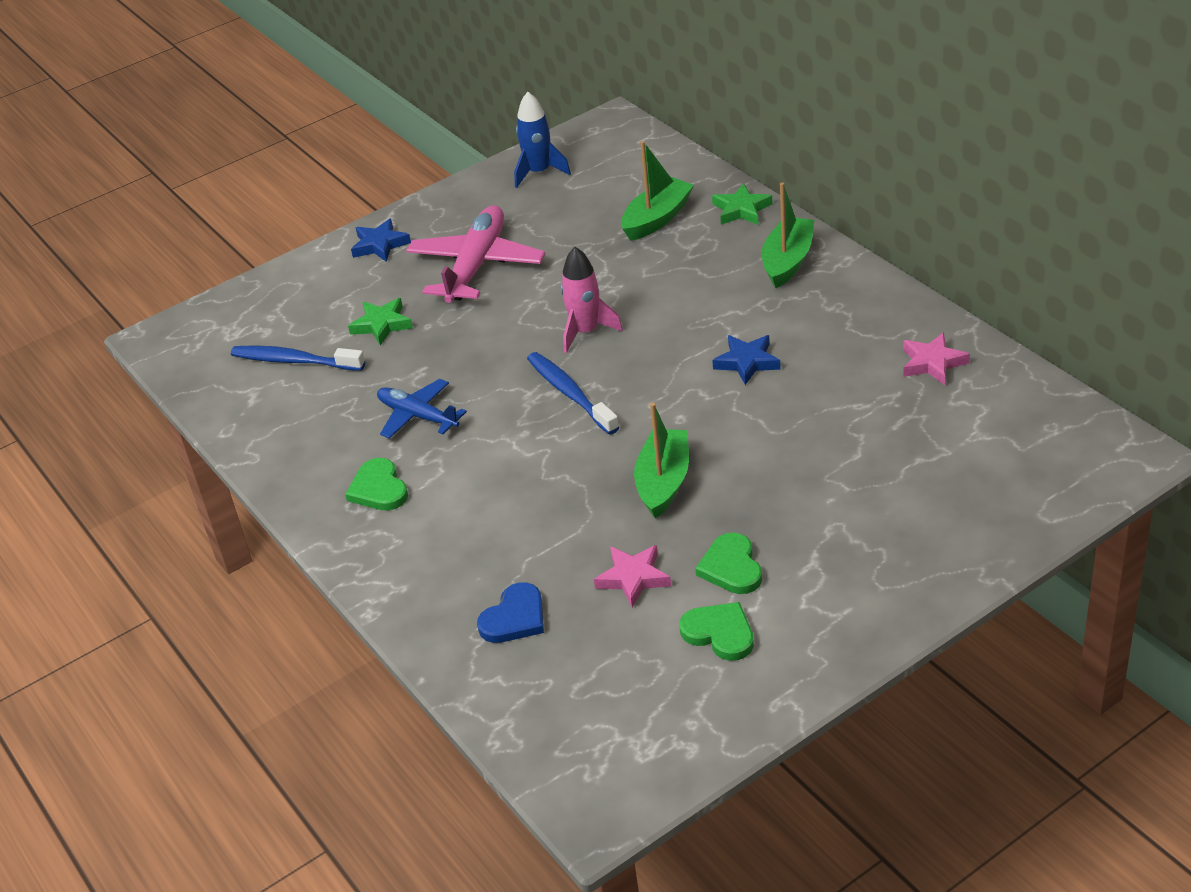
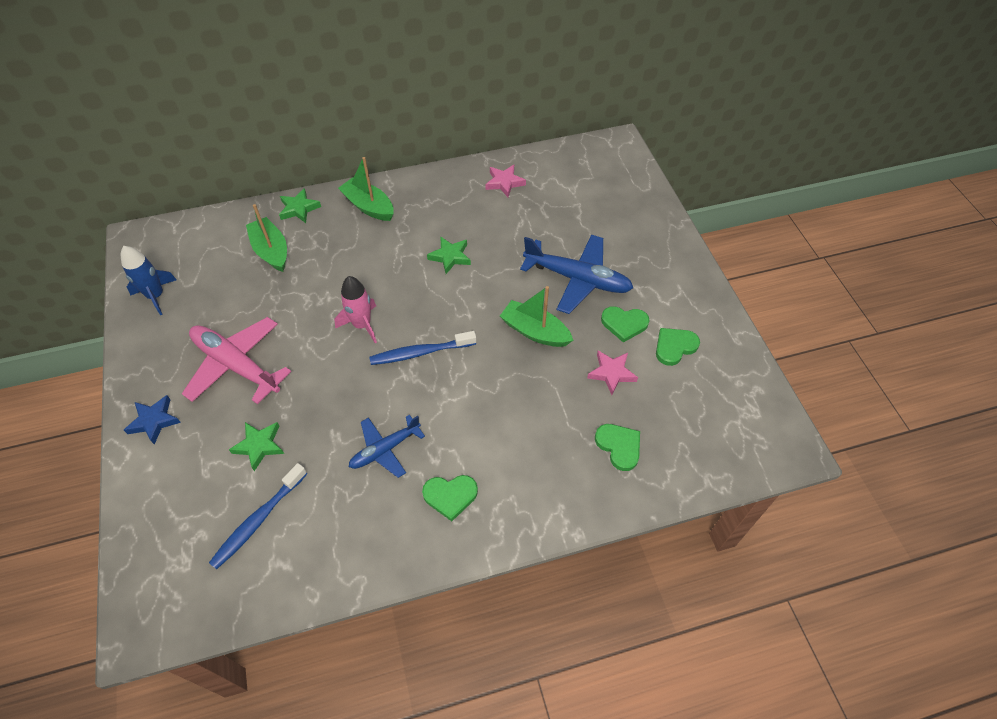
camera: 75 degrees left, 15 degrees up
blue heart [477,582,544,643] -> green heart [595,424,640,471]
blue star [712,335,781,385] -> green star [427,236,471,274]
none -> blue plane [520,235,633,314]

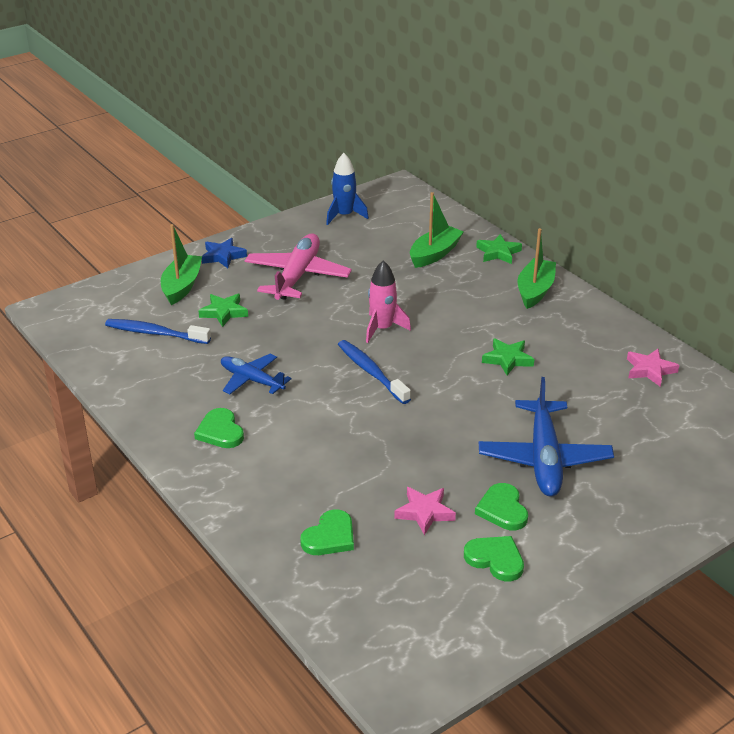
camera: 70 degrees right, 20 degrees down
green boat [500,286,573,347] -> green boat moved to [161,224,202,305]

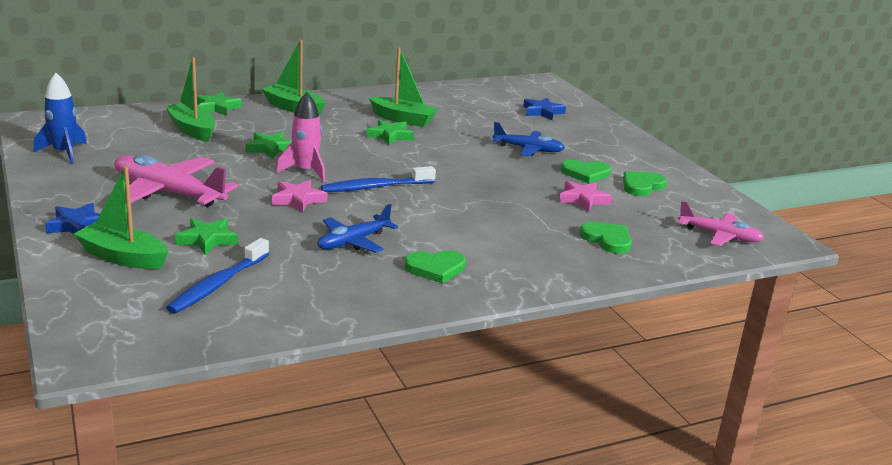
camera: 80 degrees left, 10 degrees down
blue plane [479,377,614,497] -> blue plane [492,122,565,156], size x0.61
pink star [627,349,679,387] -> pink star moved to [272,180,327,212]
none -> green star [246,132,292,159]
none -> green boat [369,47,438,127]
none -> blue star [523,98,566,120]
none -> pink plane [678,201,764,246]

